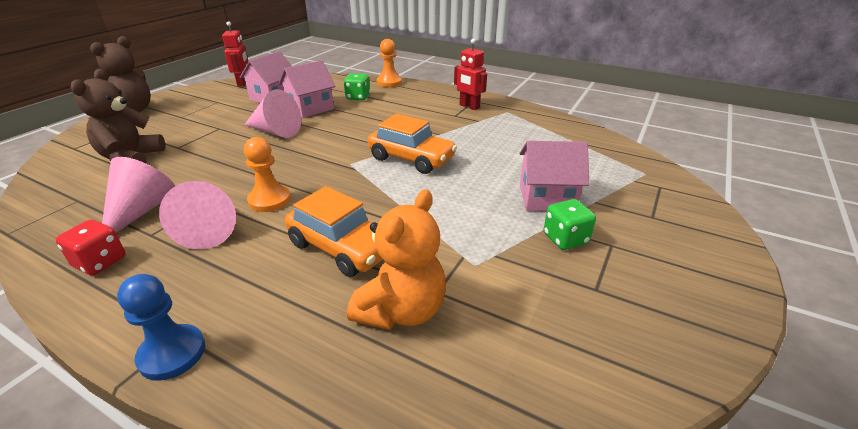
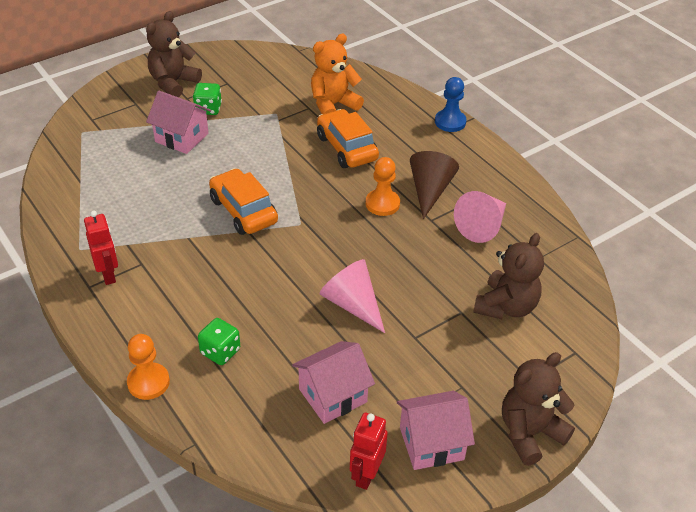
camera: 155 degrees left, 10 degrees up
red dice [56,220,126,275] -> none
pink cone [159,181,236,250] -> brown cone [410,151,459,219]
pink house [279,60,336,118] -> pink house moved to [397,391,475,470]
none -> brown teddy bear [146,11,202,97]

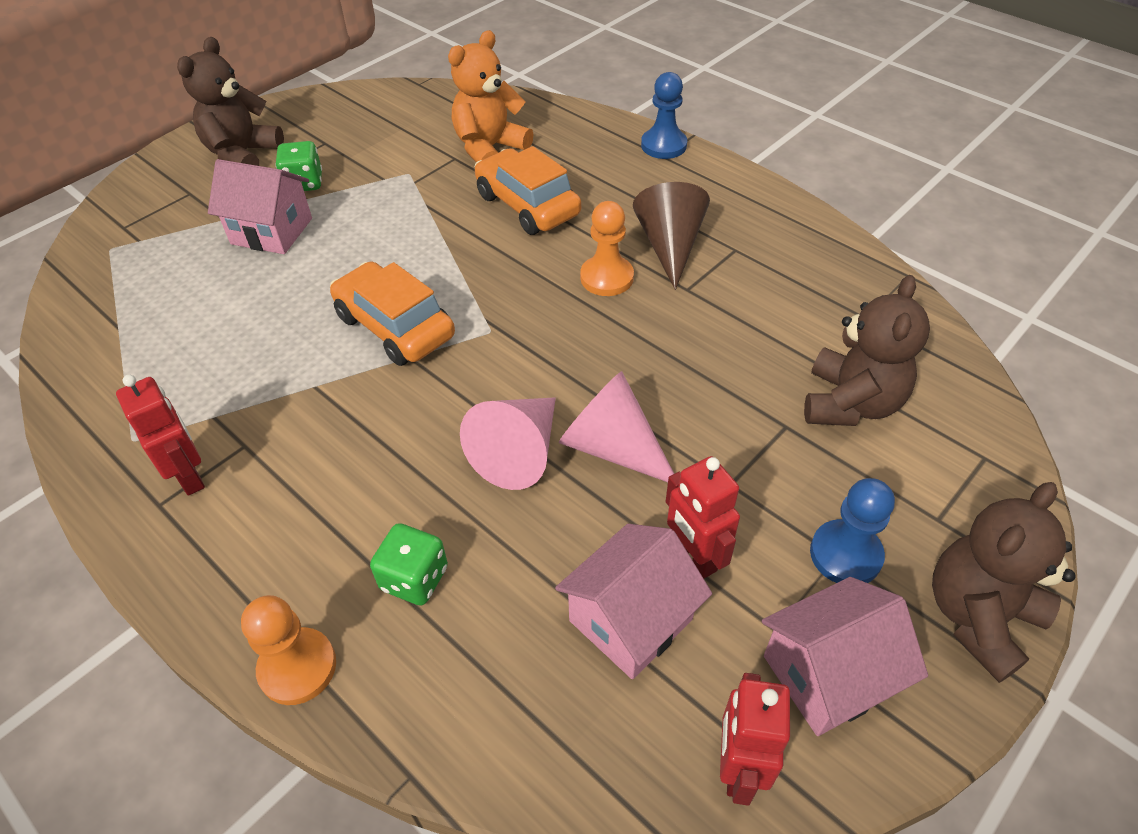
camera: 10 degrees left, 5 degrees up
pink cone [454,191,506,243] -> pink cone moved to [460,397,556,490]
none -> red robot [666,456,740,578]
none -> blue pawn [810,478,895,583]

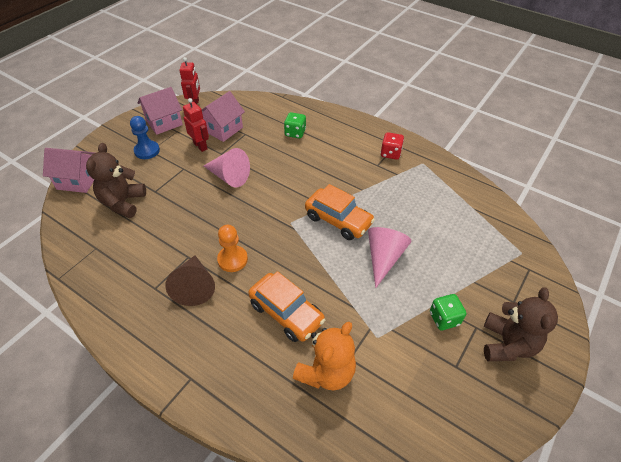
camera: 170 degrees right, 0 degrees up
red robot [116,375,205,496] -> red dice [381,132,404,160]
pink house [208,159,312,254] -> pink house moved to [43,148,95,193]
orange pawn [241,595,336,705] -> none
pink cone [460,397,556,490] -> pink cone moved to [368,227,411,288]
blue pawn [641,72,687,159] -> none
brown teddy bear [932,482,1076,683] -> none

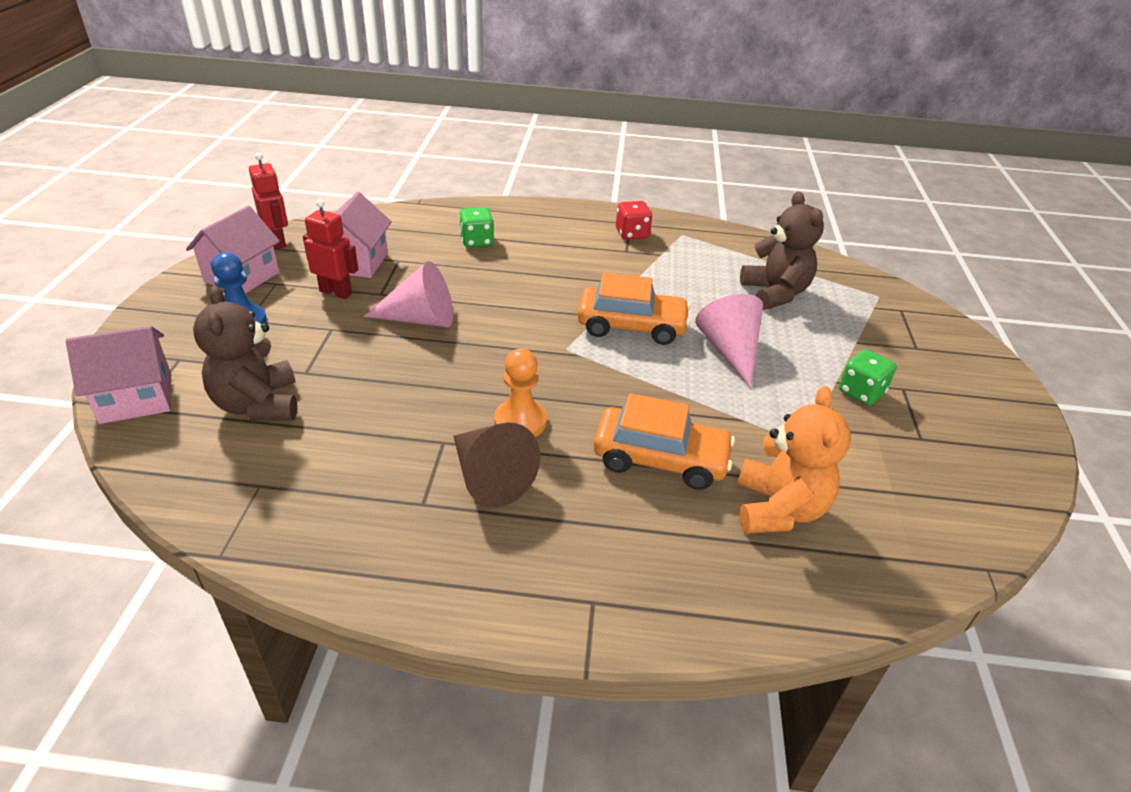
camera: 30 degrees left, 10 degrees down
brown teddy bear [484,287,558,361] -> brown teddy bear moved to [740,191,824,310]

